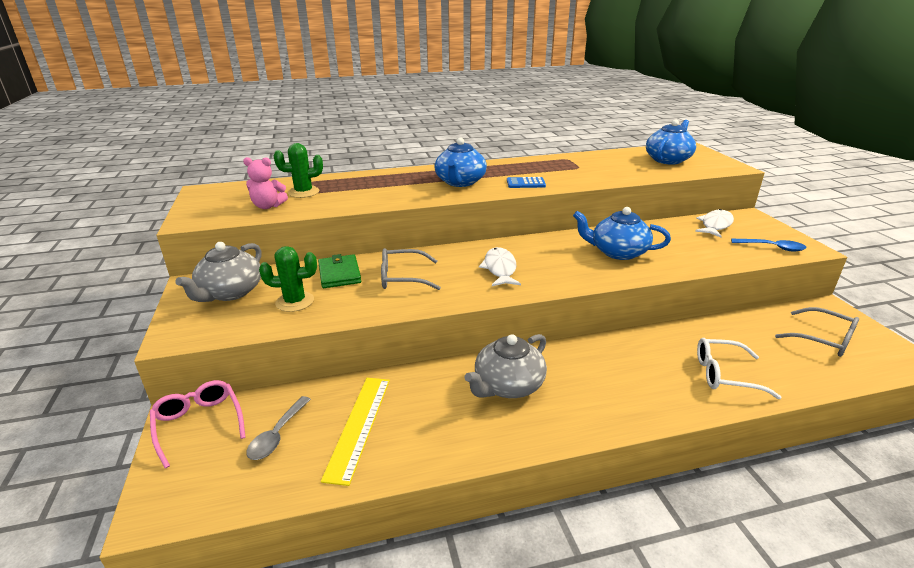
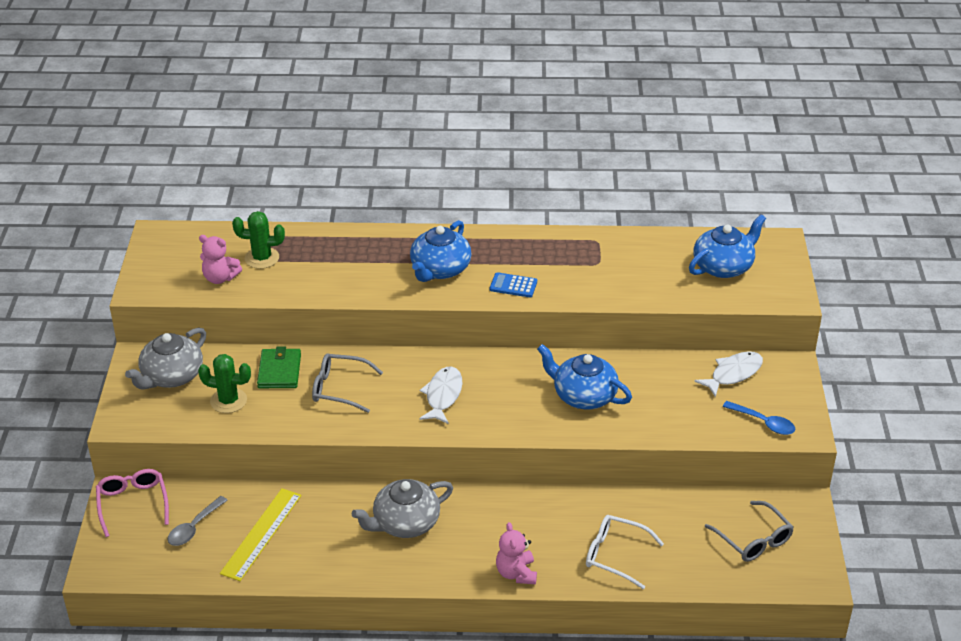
camera: 15 degrees right, 10 degrees up
none -> pink teddy bear [496,522,537,584]

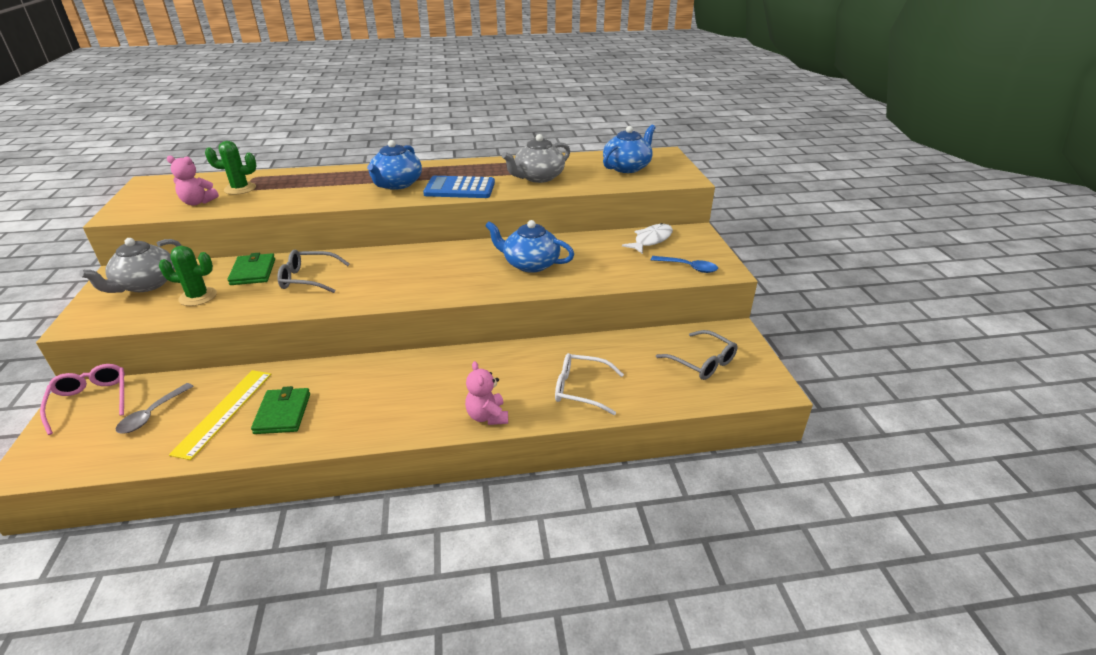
camera: 10 degrees left, 5 degrees down
grey teapot [352,479,453,538] -> grey teapot moved to [502,134,570,183]
white fish [419,366,462,424] -> none
blue calculator [490,272,537,297] -> blue calculator [423,176,495,198], size x1.77
none -> green wallet [251,386,310,434]

